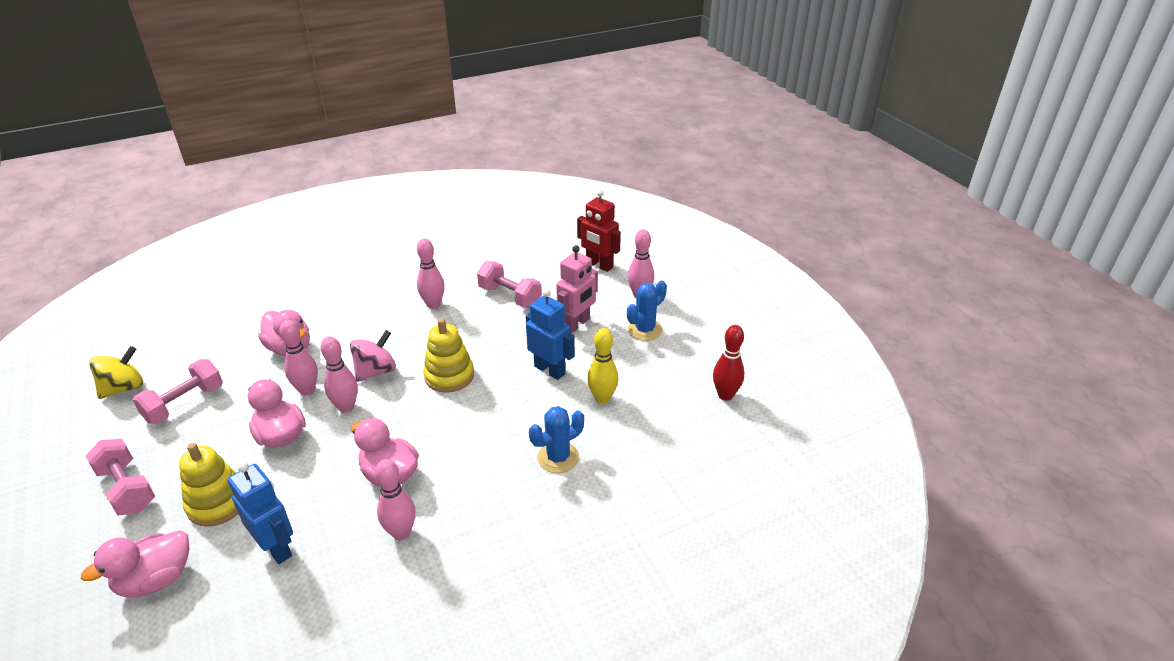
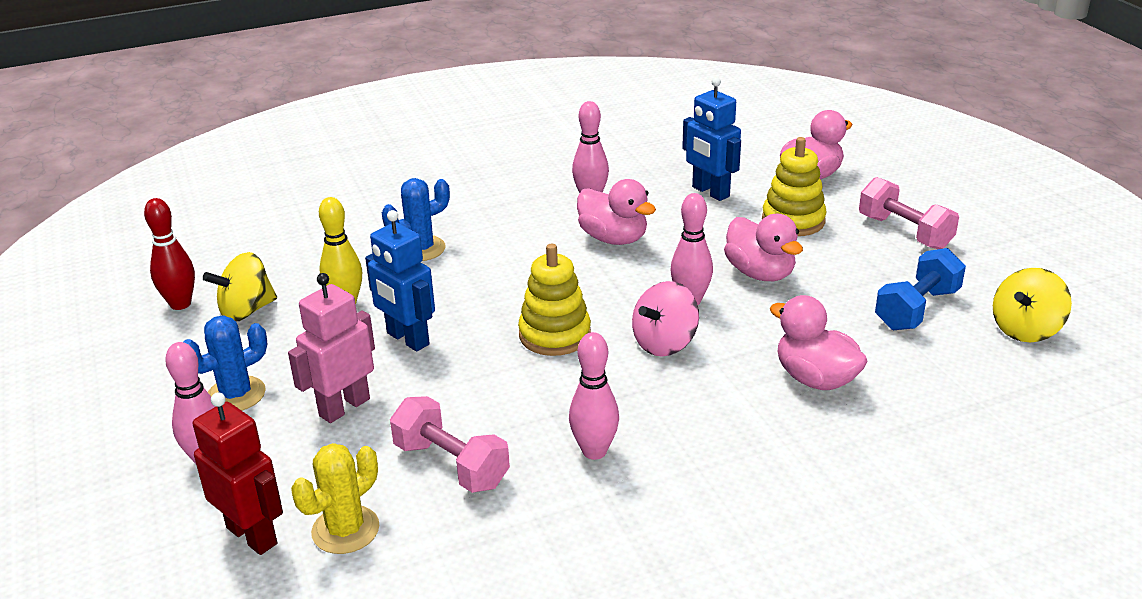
camera: 175 degrees left, 5 degrees down
pink dumbbell [133,359,223,424] -> blue dumbbell [875,248,966,330]
pink bowling pin [279,320,318,395] -> none
none -> yellow spinning top [203,252,277,321]
none -> yellow cactus [291,443,379,554]

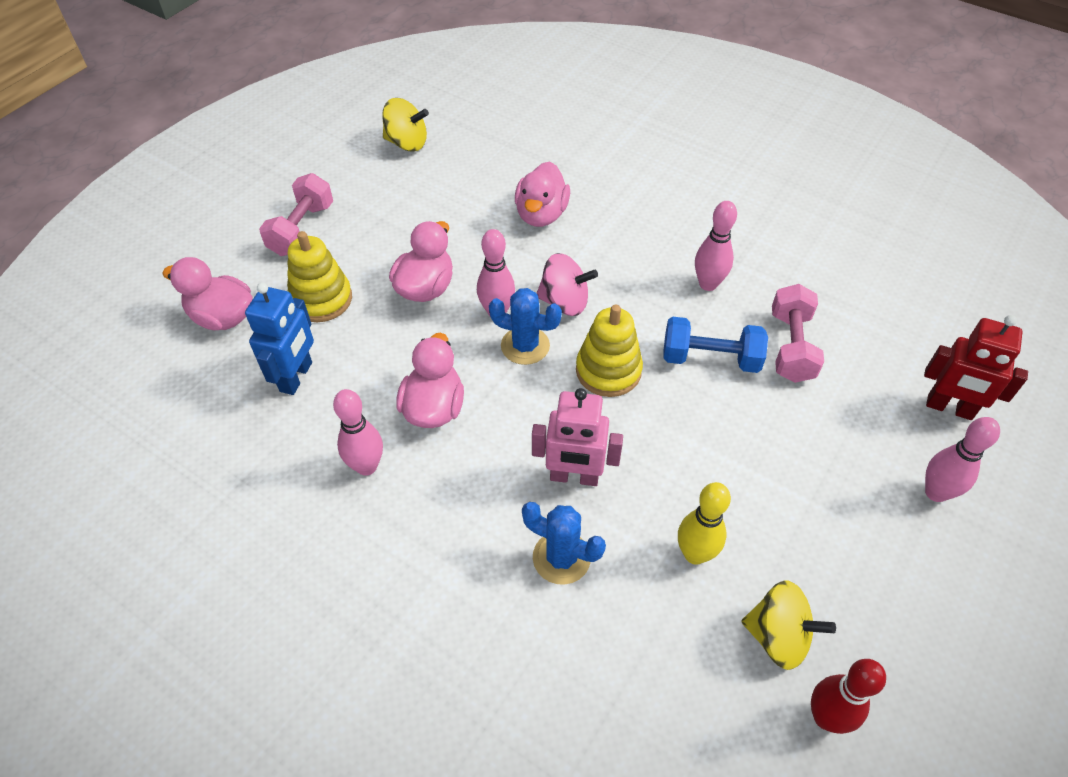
camera: 125 degrees left, 20 degrees up
blue cactus [183,315,267,411] -> blue cactus moved to [489,288,562,365]
red robot [193,392,283,555] -> red robot turned 75 degrees counterclockwise [924,315,1028,420]
pink robot [288,273,375,423] -> pink robot moved to [532,388,623,486]
yellow cactus [291,443,379,554] -> none
blue robot [365,210,435,352] -> none
blue dumbbell [875,248,966,330] -> blue dumbbell moved to [663,317,768,373]

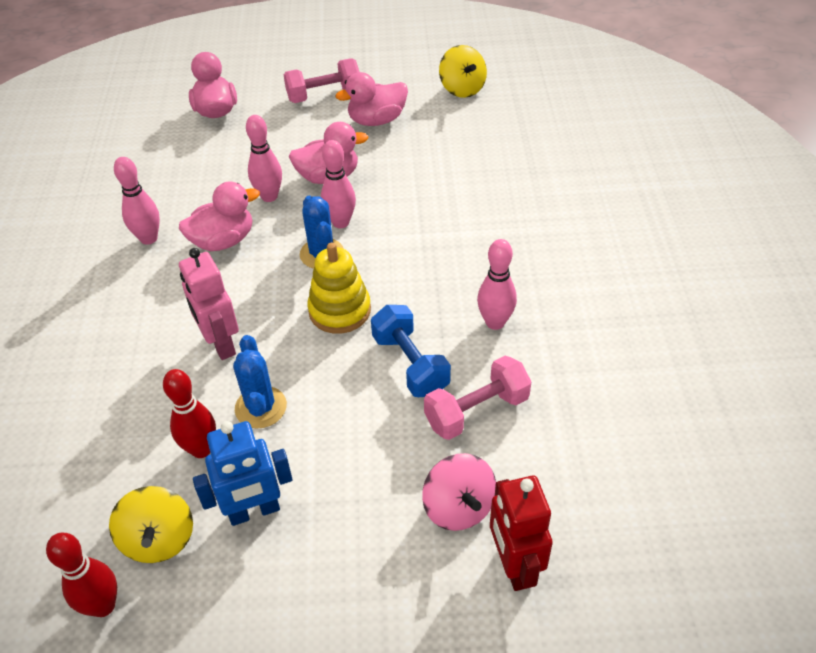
camera: 55 degrees right, 5 degrees down
blue robot [245,283,314,395] -> blue robot moved to [193,421,293,526]
yellow stacking toy [287,231,352,322] -> none
pink duck [515,161,570,227] -> pink duck moved to [336,72,408,126]
blue cactus [522,502,606,585] -> blue cactus moved to [233,335,287,429]
pink spinning top [537,253,598,316] -> pink spinning top moved to [422,453,496,531]
yellow bowling pin [678,482,731,565] -> red bowling pin [163,369,216,458]
pink bowling pin [925,417,1000,502] -> pink bowling pin moved to [246,115,282,202]

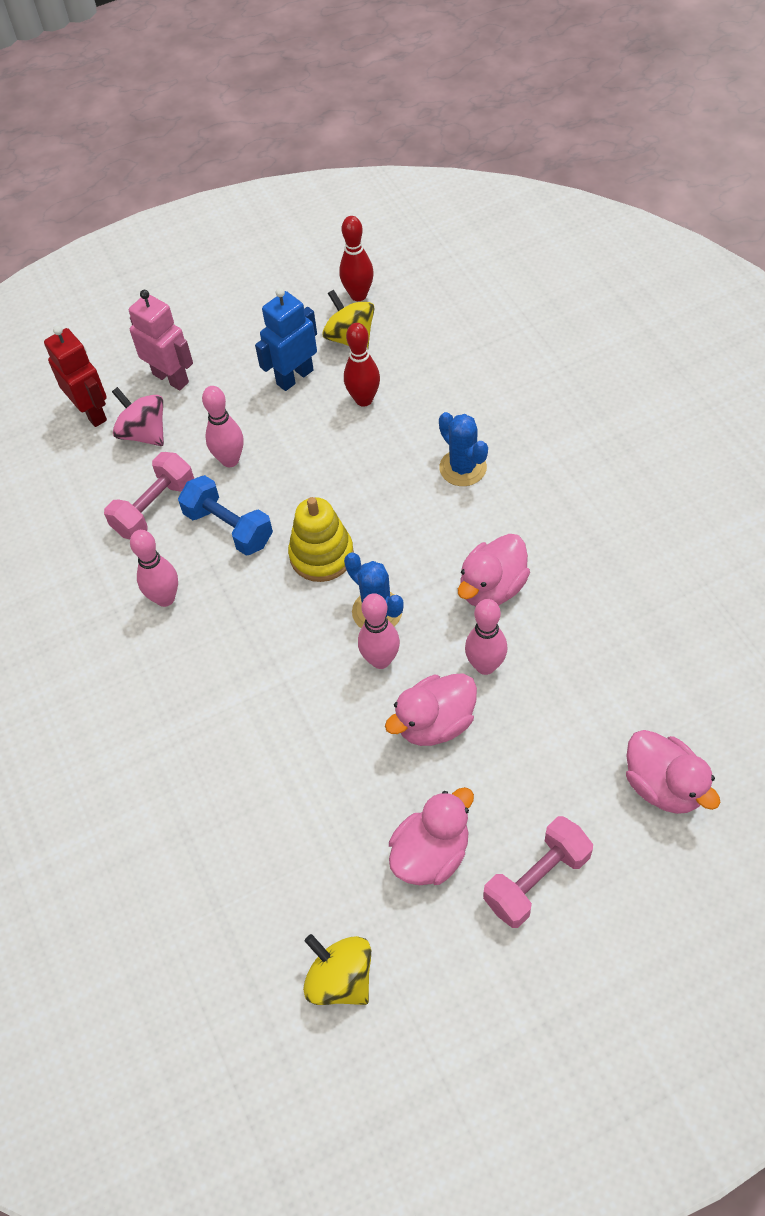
camera: 160 degrees right, 10 degrees up
pink bowling pin [114,157,160,245] -> pink bowling pin moved to [202,386,243,467]
pink robot [179,248,239,360] -> pink robot moved to [129,290,193,390]
blue cactus [233,335,287,429] -> blue cactus moved to [439,412,488,486]

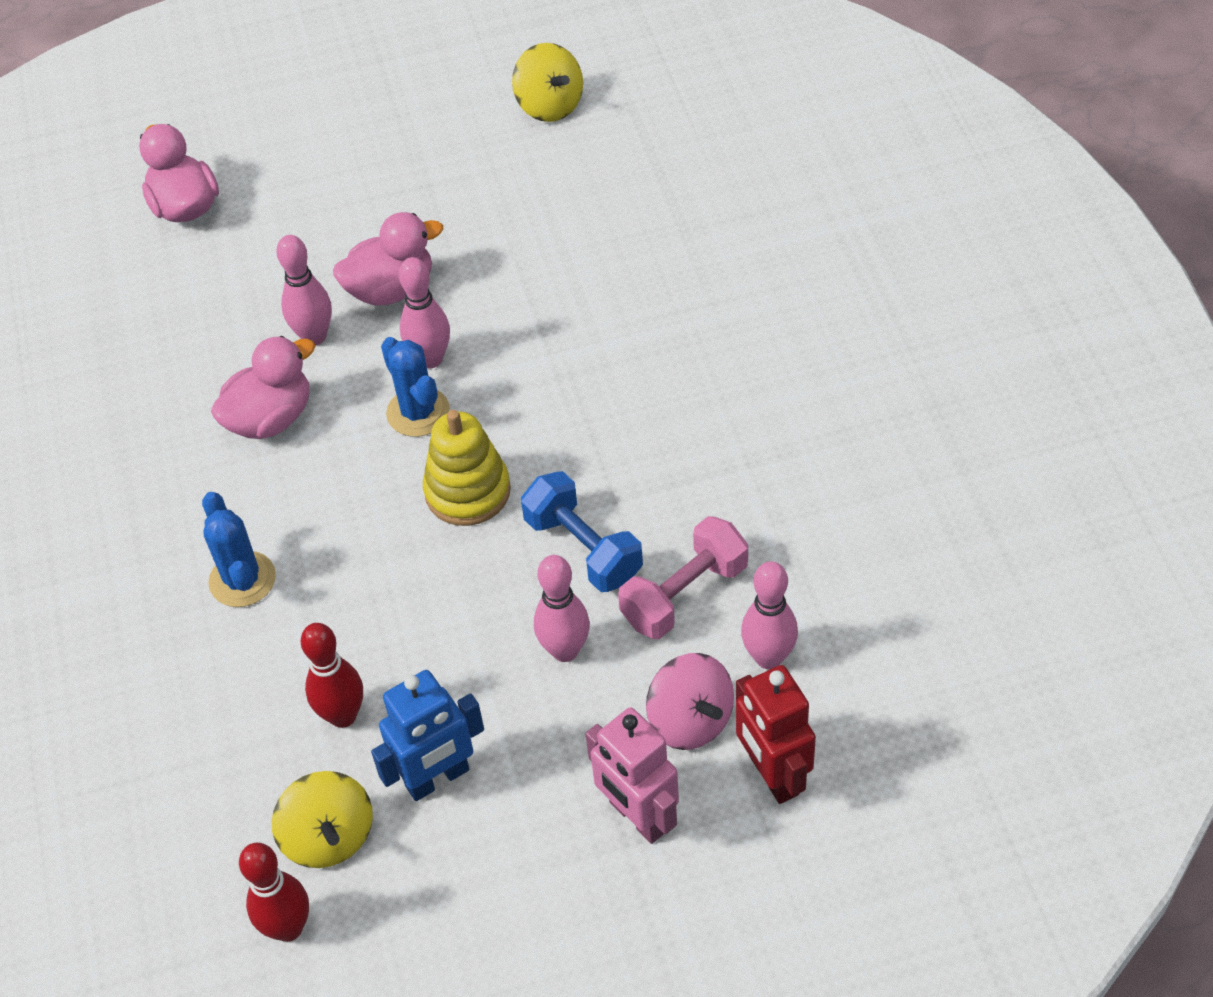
camera: 170 degrees left, 5 degrees down
pink bowling pin [130,530,178,607] -> pink bowling pin moved to [741,561,798,669]
pink duck [389,787,474,885] -> none
pink dumbbell [483,816,593,928] -> none

